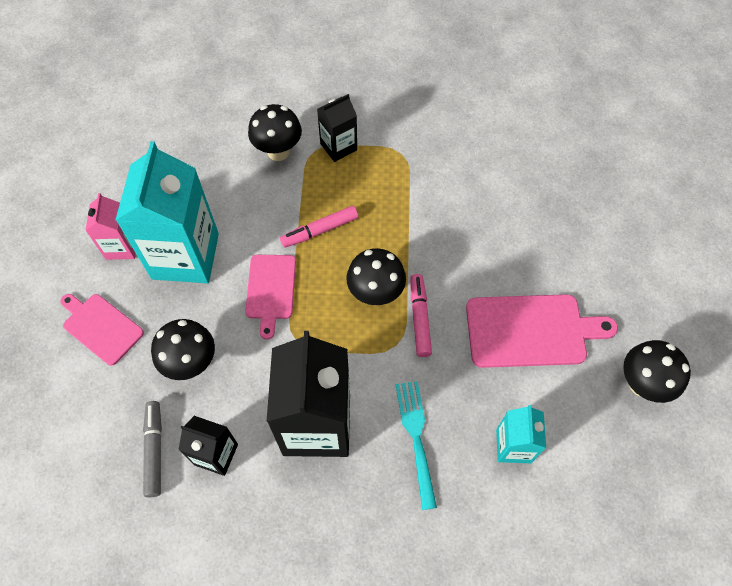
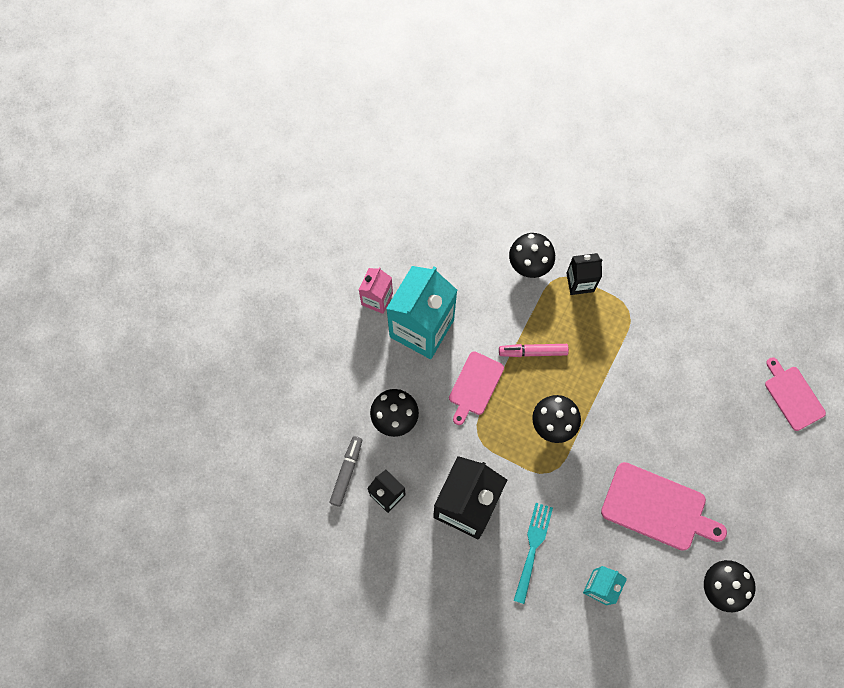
camera: 25 degrees right, 10 degrees up
pink cutting board [60,294,144,366] -> pink cutting board moved to [765,357,826,431]
pink marker [411,274,432,357] -> none

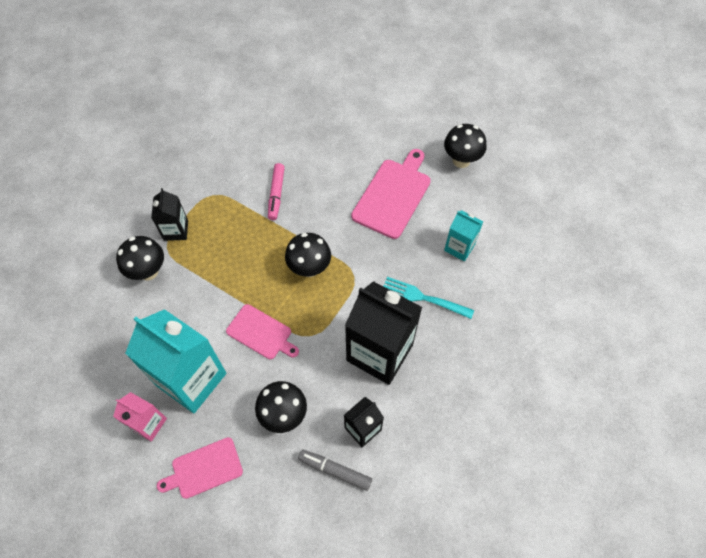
camera: 85 degrees left, 10 degrees down
pink marker [499,344,569,357] -> pink marker moved to [268,163,285,220]
pink cutting board [765,357,826,431] -> pink cutting board moved to [157,437,243,499]

